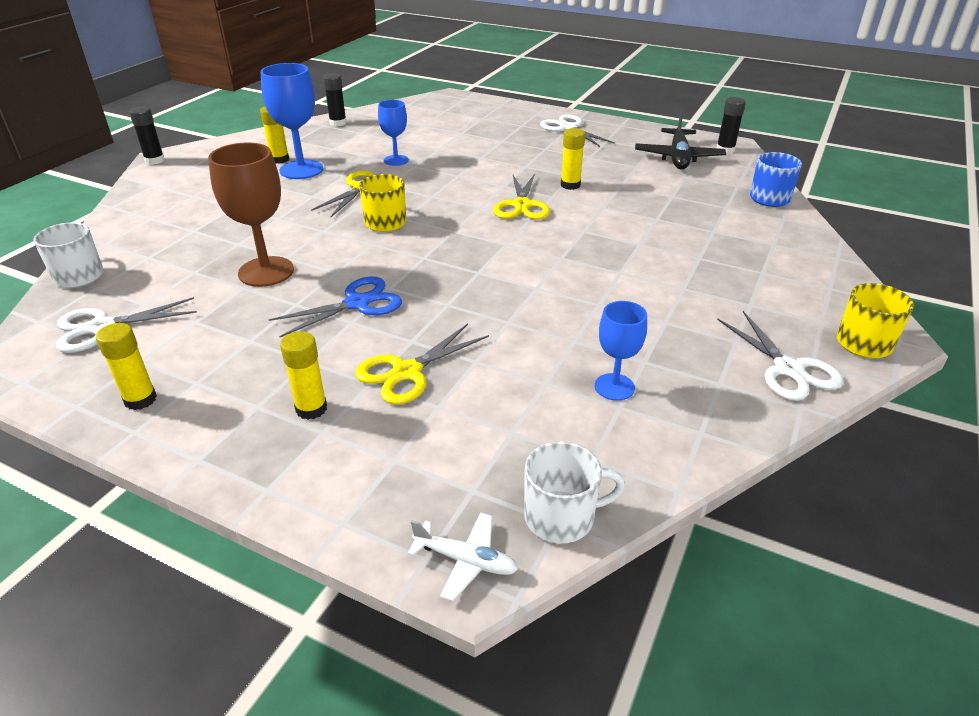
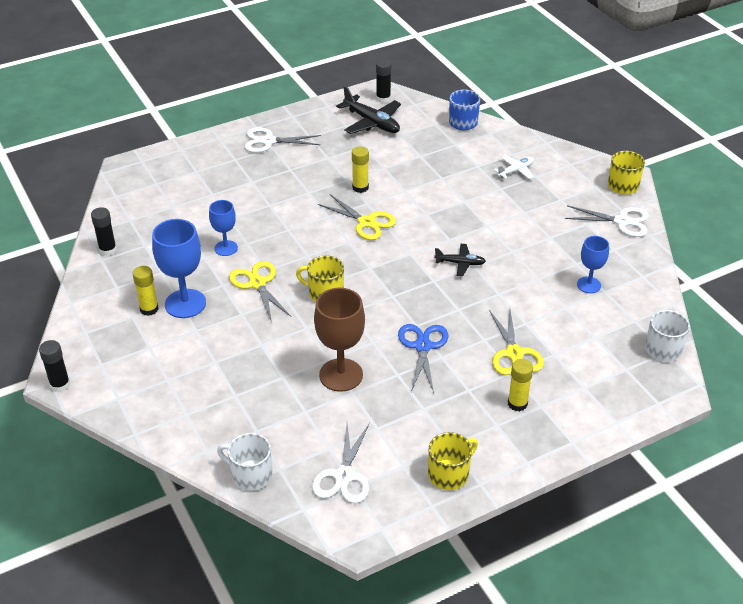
camera: 55 degrees left, 5 degrees up
yellow glue stick [96,323,157,410] -> yellow mug [428,432,478,490]
white plane [408,513,518,601] -> white plane moved to [494,155,534,179]
none -> black plane [434,244,486,276]

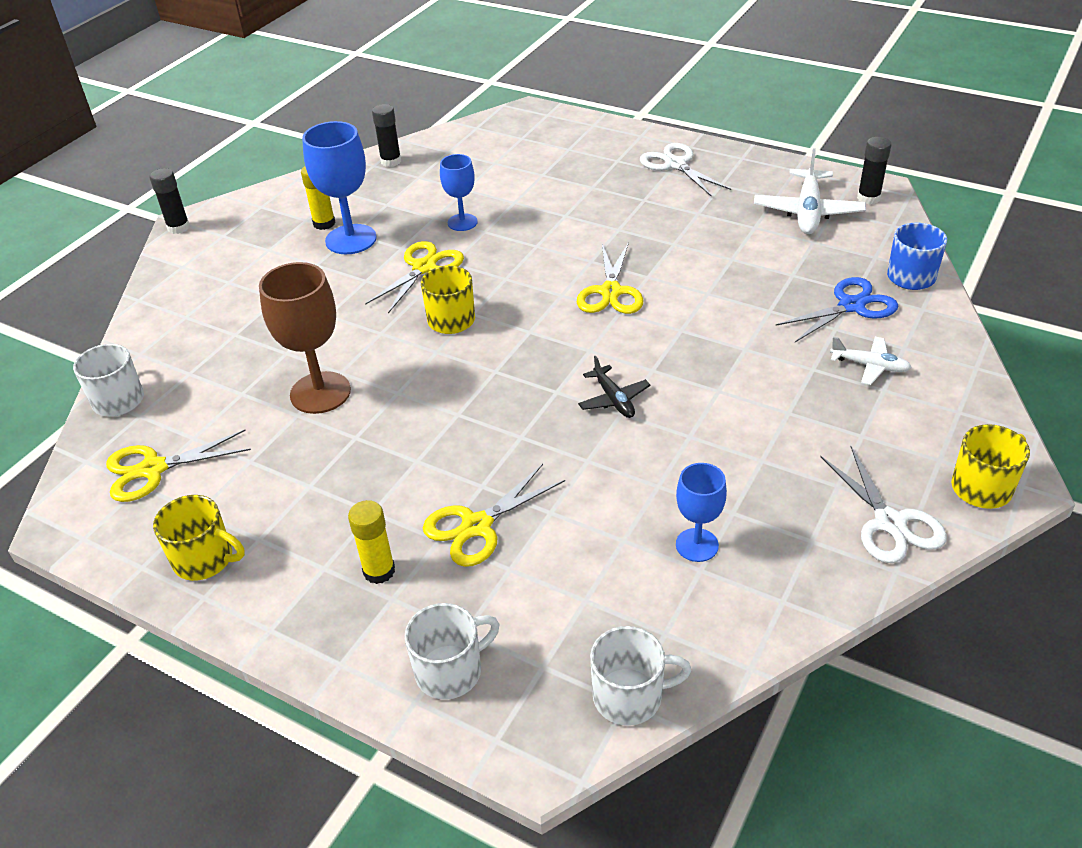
camera: 60 degrees right, 0 degrees up
white scissors [312,423,370,504] -> yellow scissors [106,430,251,502]
black plane [336,86,401,134] -> white plane [754,149,866,234]
yellow glue stick [352,146,369,193] -> none
blue scissors [398,324,448,393] -> blue scissors moved to [776,277,898,342]
none -> white mug [404,603,500,699]

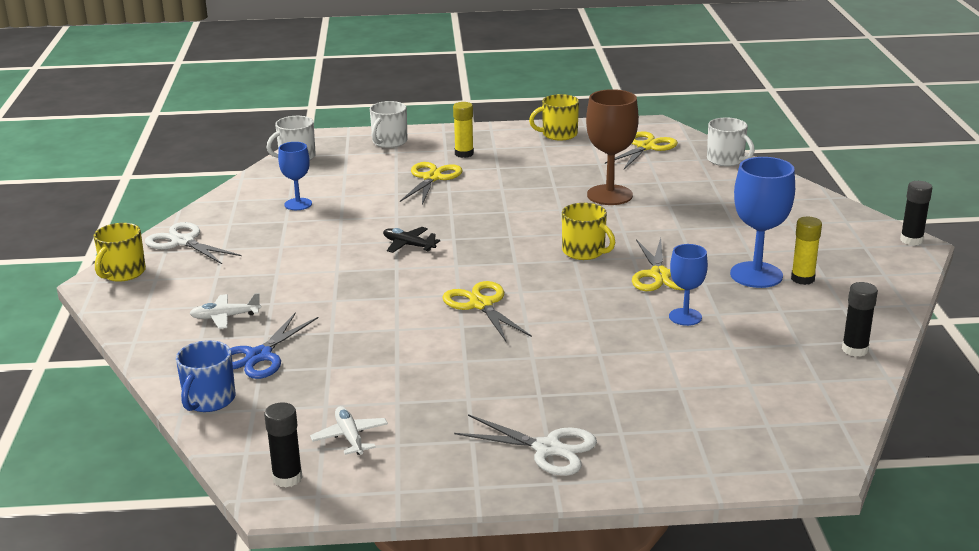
camera: 145 degrees right, 15 degrees down
white plane [754,149,866,234] -> white plane [310,406,388,455], size x0.58

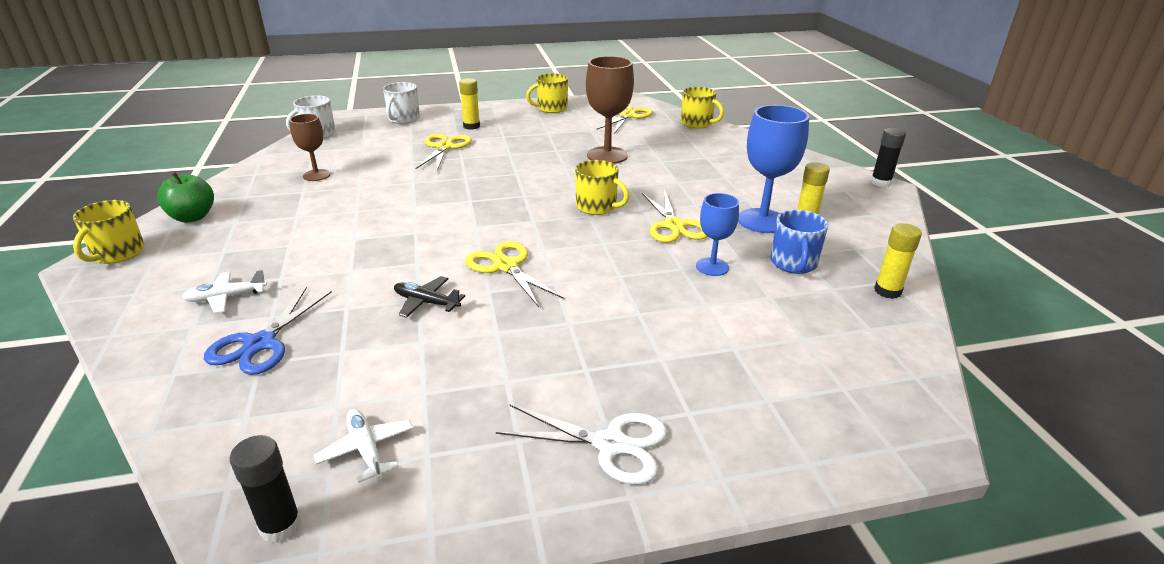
camera: 10 degrees left, 5 degrees up
white scissors [145,222,242,264] -> green apple [157,172,214,222]
blue mug [176,340,236,412] -> blue mug moved to [771,210,828,274]
blue goblet [278,142,312,210] -> brown goblet [290,114,330,181]
black plane [383,227,440,253] -> black plane moved to [394,276,465,318]
white mug [707,118,755,166] -> yellow mug [681,87,724,129]
black glue stick [842,282,878,357] -> yellow glue stick [874,223,922,299]

